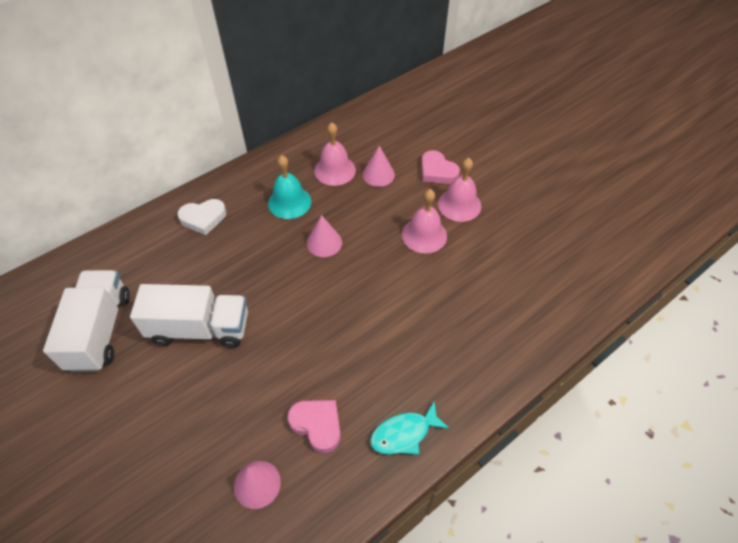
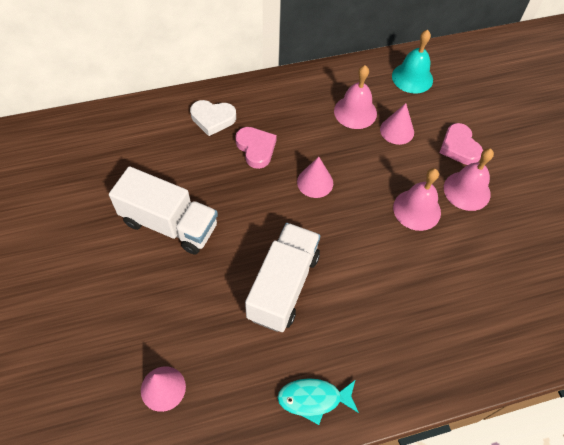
camera: 20 degrees right, 5 degrees up
white truck [43,270,130,372] -> white truck moved to [245,223,320,332]
turquoise bell [268,155,311,219] -> turquoise bell moved to [392,30,433,93]
pink heart [288,400,341,453] -> pink heart moved to [235,127,277,169]

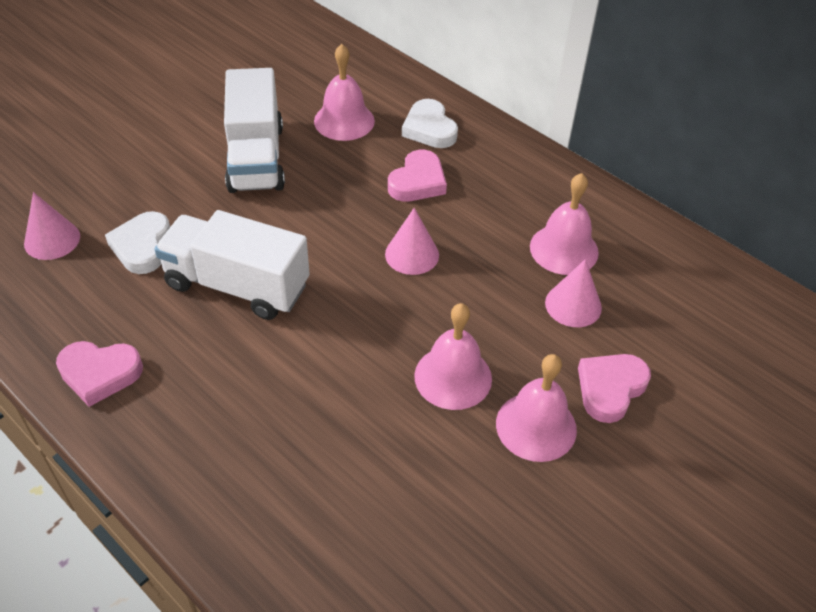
camera: 60 degrees right, 10 degrees down
white truck [245,223,320,332] -> white truck turned 150 degrees counterclockwise [154,210,310,320]
turquoise fish [277,378,359,425] -> pink heart [56,341,143,407]
turquoise bell [392,30,433,93] -> none
none -> white heart [105,211,170,274]
none -> pink bell [314,44,375,141]

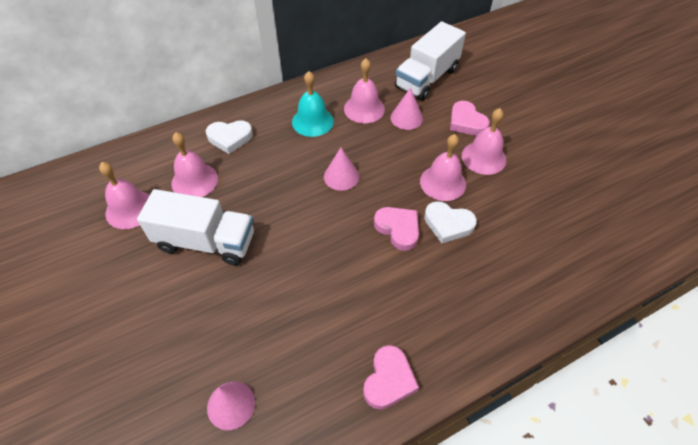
camera: 70 degrees left, 5 degrees up
white heart [105,211,170,274] -> white heart moved to [424,201,477,243]
white truck [154,210,310,320] -> white truck moved to [395,21,466,100]
pink heart [388,150,447,202] -> pink heart moved to [374,207,419,251]
none -> pink bell [99,162,150,229]
none -> turquoise bell [292,71,334,137]

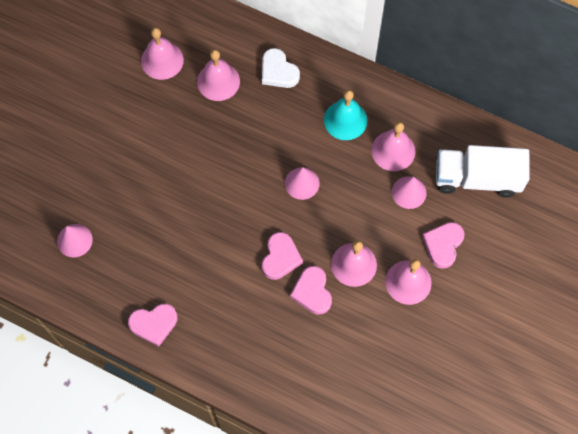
camera: 55 degrees right, 15 degrees up
white truck [137,189,254,265] -> none
white heart [424,201,477,243] -> pink heart [290,266,332,314]

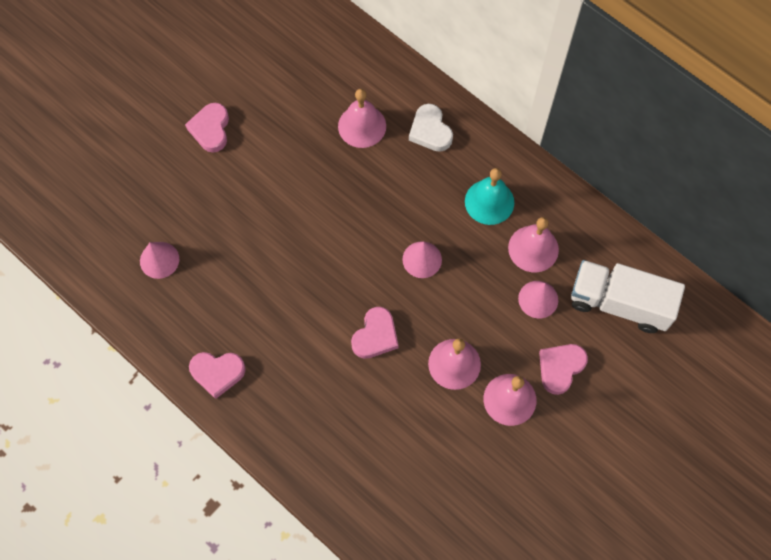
camera: 15 degrees right, 0 degrees up
pink bell [141,28,184,80] -> none
pink heart [290,266,332,314] -> pink heart moved to [185,103,229,153]

